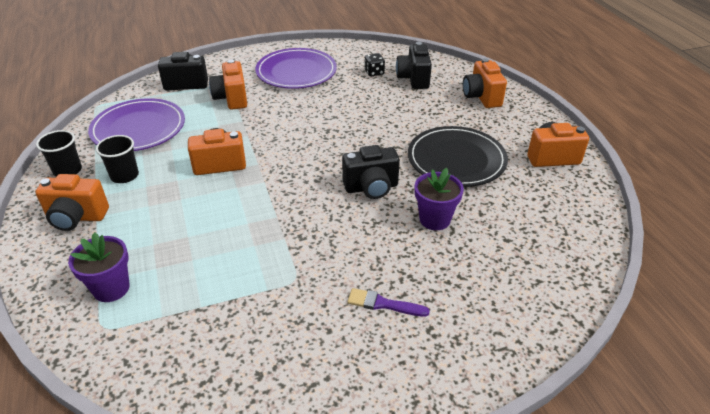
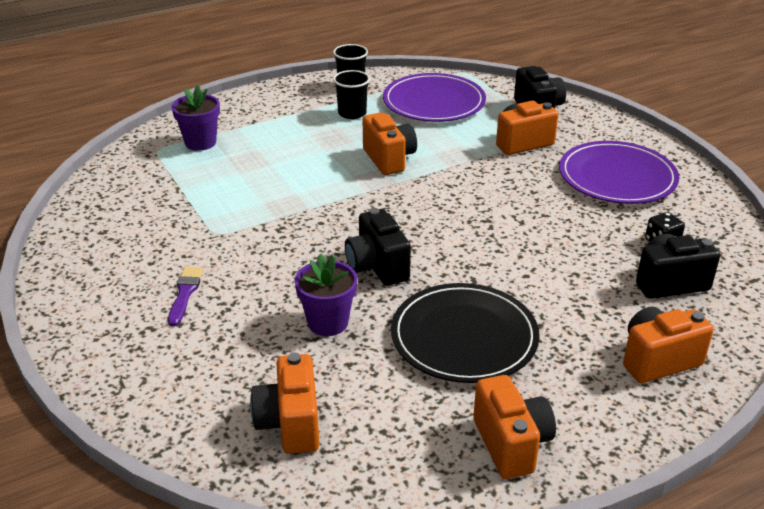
camera: 80 degrees right, 5 degrees down
orange camera [35,174,109,231] -> orange camera moved to [250,353,319,454]

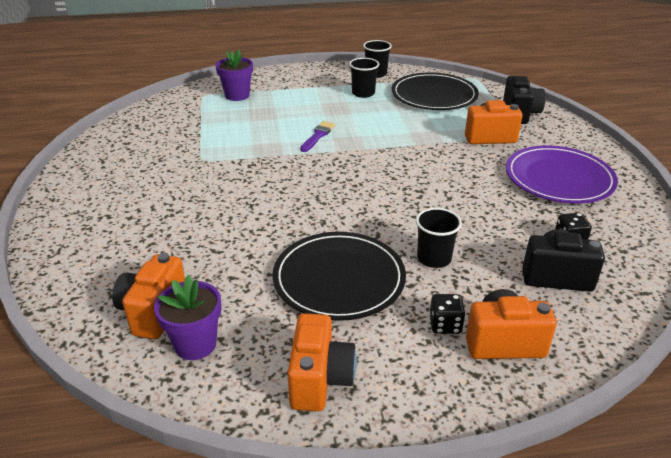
camera: 20 degrees right, 0 degrees up
purple brush [168,267,204,326] -> purple brush moved to [300,121,335,152]
purple flower pot [294,253,357,336] -> purple flower pot moved to [154,275,221,360]
black camera [345,208,411,286] -> none
orange camera [363,112,417,175] -> none
purple plate [383,73,486,122] -> black plate [392,73,479,110]
none -> black cup [416,208,462,268]
none -> black dice [429,294,466,334]

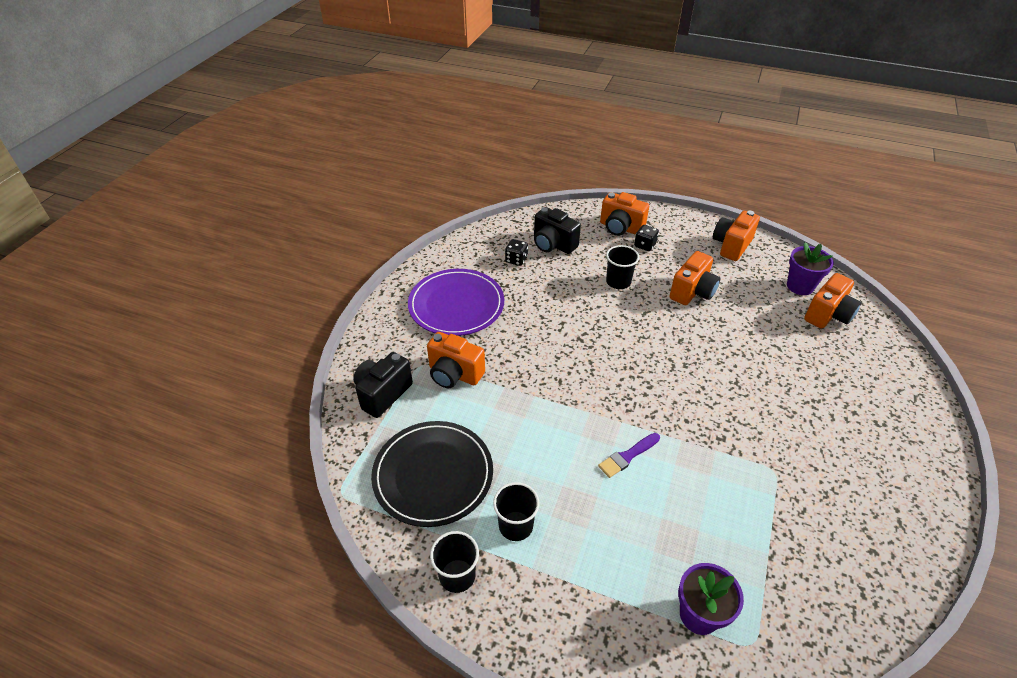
camera: 150 degrees left, 10 degrees up
black plate [273,232,406,321] -> orange camera [670,251,721,305]

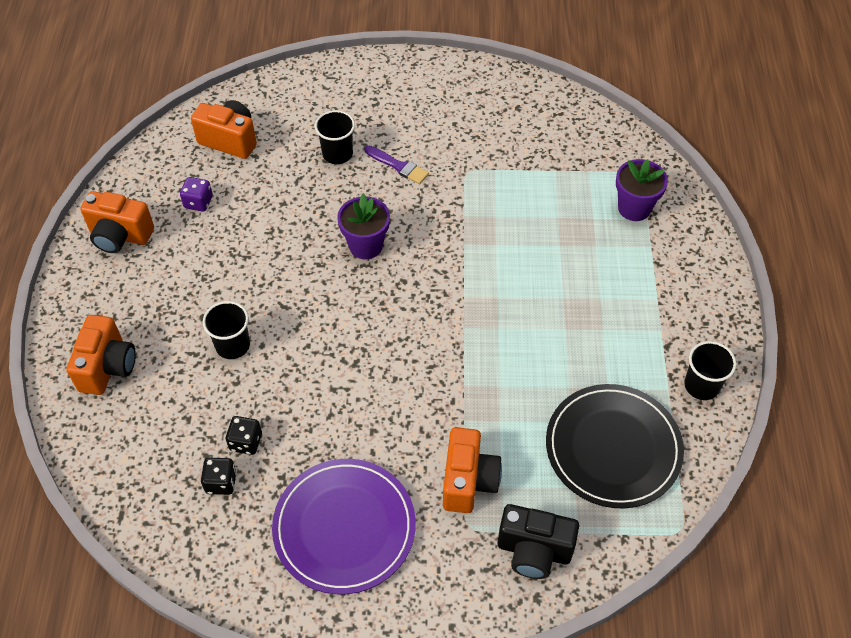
camera: 110 degrees left, 10 degrees up
black cup [493,482,539,541] -> black cup moved to [315,110,355,164]
black camera [534,207,581,254] -> none
purple brush [598,433,660,478] -> purple brush moved to [364,146,429,184]
black dice [634,225,659,251] -> black dice moved to [226,416,262,455]
orange camera [670,251,721,305] -> none
purple flower pot [787,243,834,295] -> purple flower pot moved to [337,194,390,260]
none -> purple dice [180,177,213,212]

